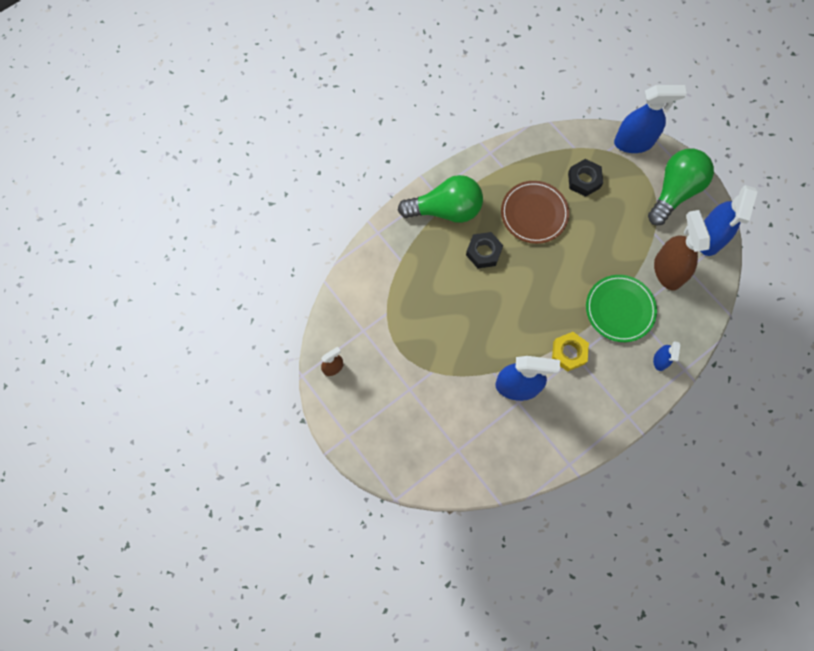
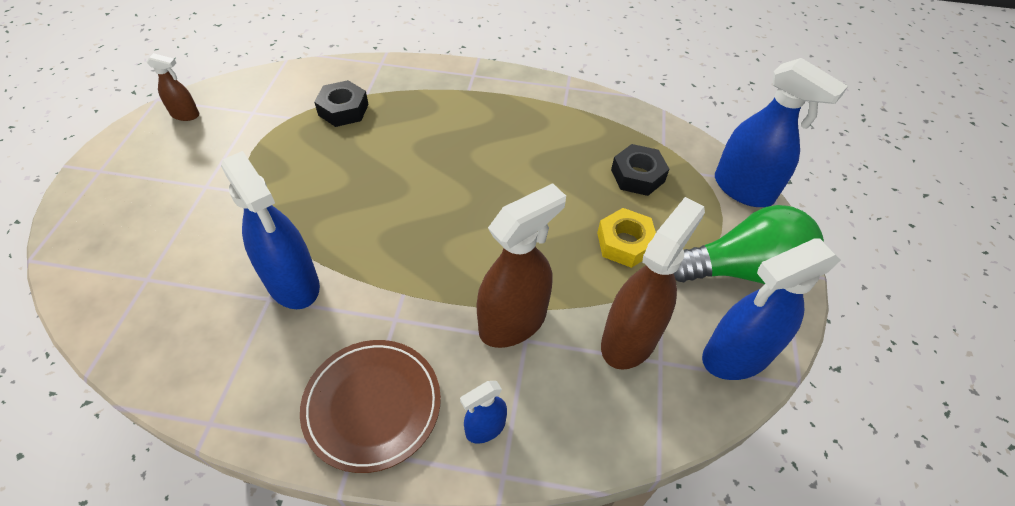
camera: 45 degrees right, 20 degrees down
green light bulb [398,175,483,223] -> none
black nut [466,232,503,268] -> black nut moved to [314,80,369,127]
brown plate [501,181,569,244] -> brown plate moved to [300,340,441,473]
yellow nut [552,332,589,372] -> yellow nut moved to [597,208,656,268]
green plate [586,275,657,342] -> brown spray bottle [476,183,566,348]

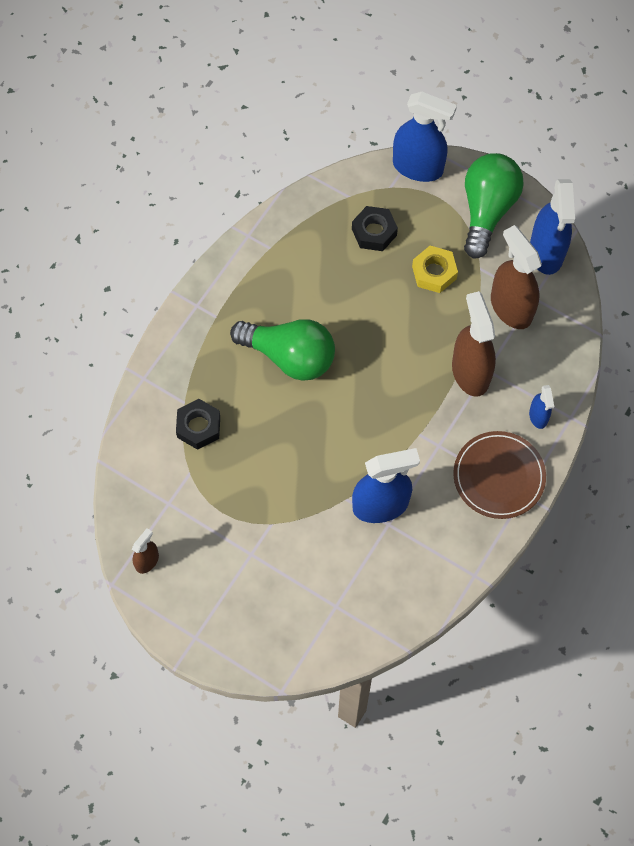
camera: 65 degrees left, 15 degrees up
blue spray bottle [715,58,848,207] -> blue spray bottle turned 45 degrees clockwise [393,92,457,182]
none -> green light bulb [230,319,335,381]

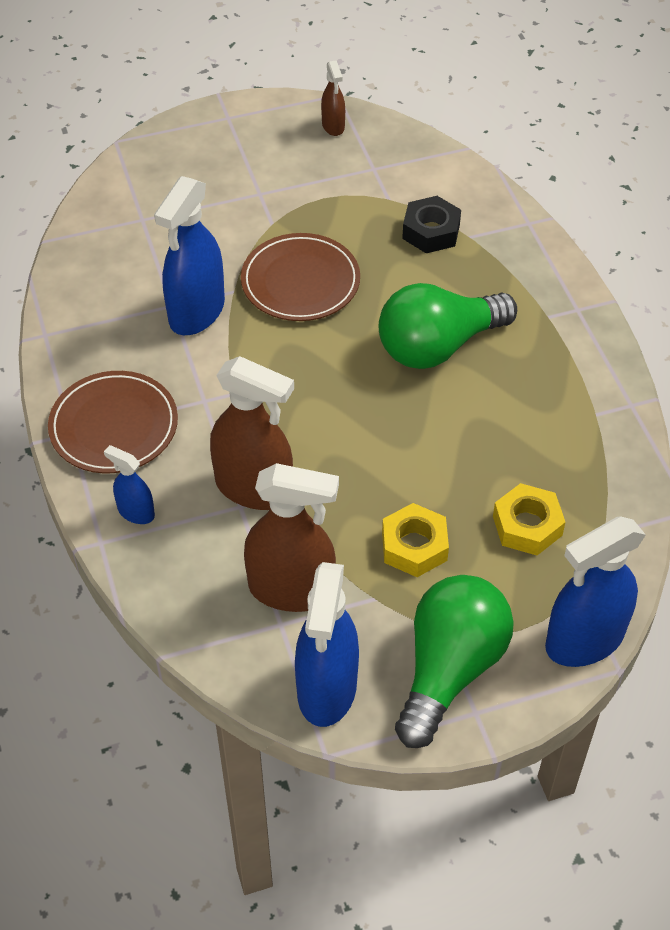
camera: 130 degrees right, 15 degrees down
black nut [352,206,398,251] -> yellow nut [493,483,565,555]
green light bulb [464,153,524,259] -> green light bulb turned 120 degrees counterclockwise [395,575,514,748]
blue spray bottle [530,179,575,275] -> blue spray bottle turned 120 degrees counterclockwise [295,562,359,727]
none -> brown plate [241,233,360,321]

